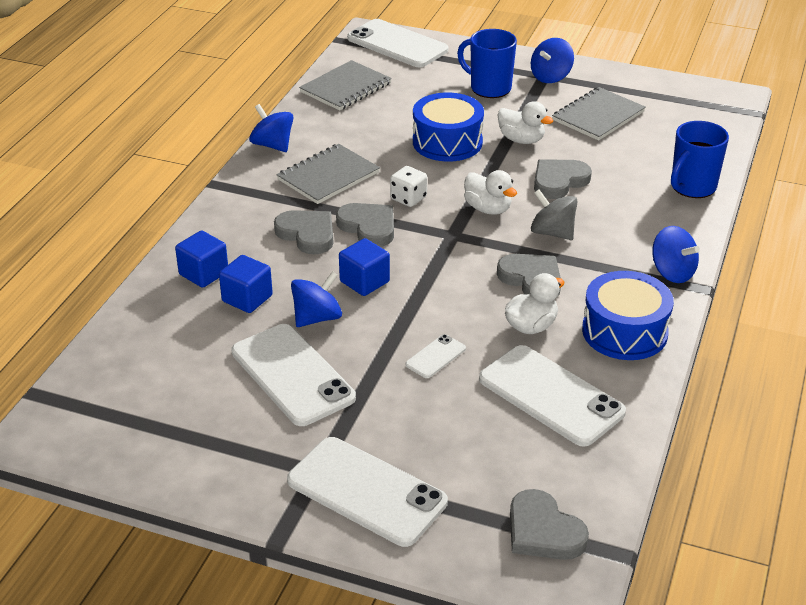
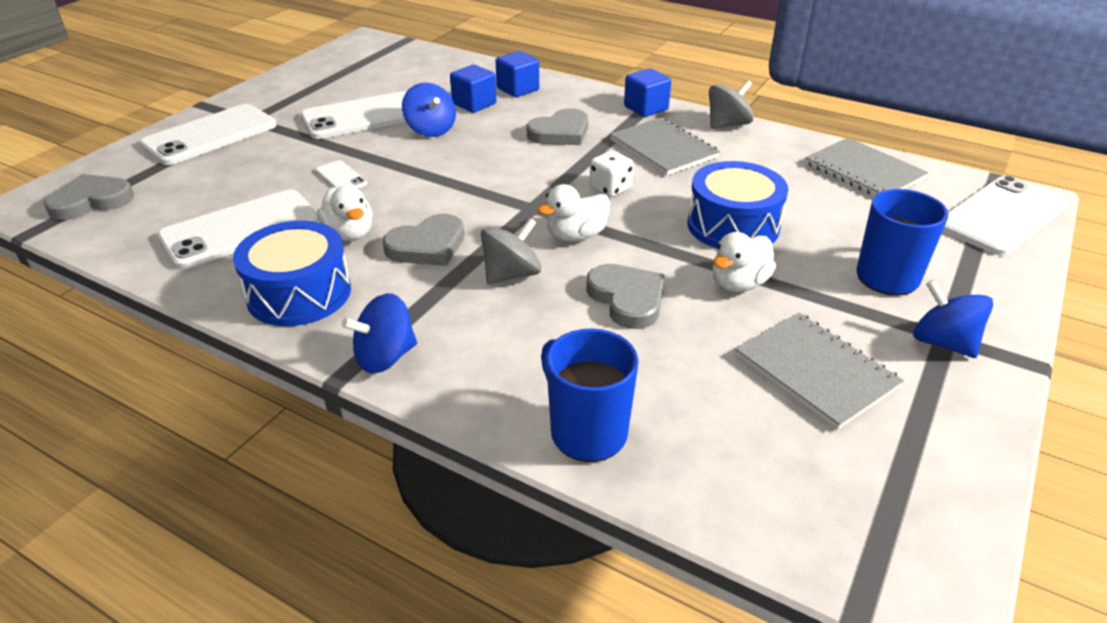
camera: 100 degrees right, 0 degrees up
blue spinning top [249,104,294,152] -> grey spinning top [709,80,754,129]
grey heart [336,203,394,247] -> none
blue cube [339,238,390,296] -> blue cube moved to [624,69,671,117]

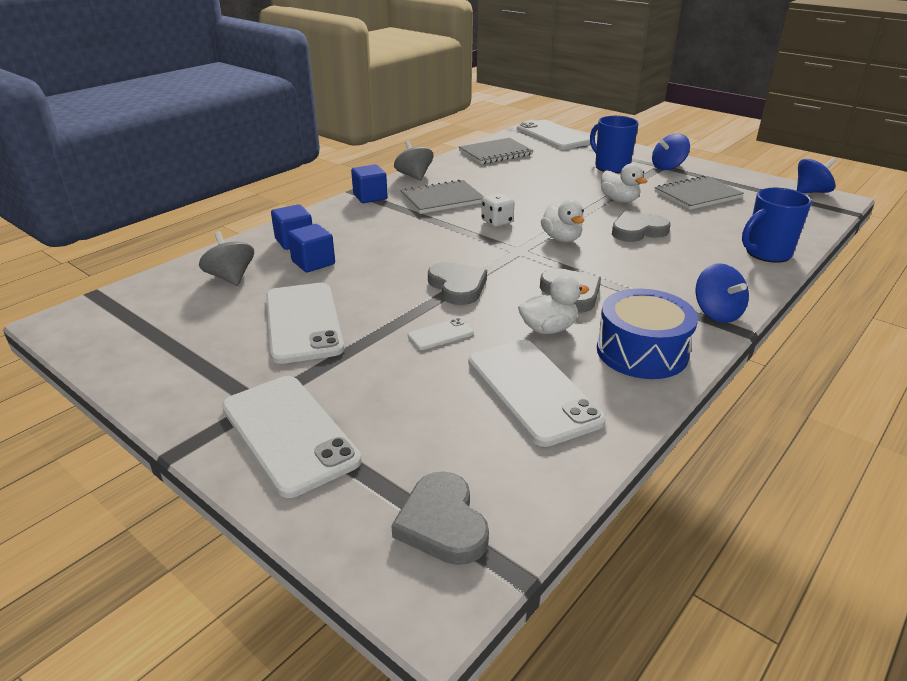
camera: 80 degrees left, 5 degrees down
blue spinning top [402,83,456,137] -> blue spinning top moved to [797,158,836,193]
grey spinning top [481,218,542,285] -> grey spinning top moved to [199,231,254,286]
grey heart [527,108,588,145] -> grey heart moved to [428,262,487,305]
blue drum [687,161,788,248] -> none

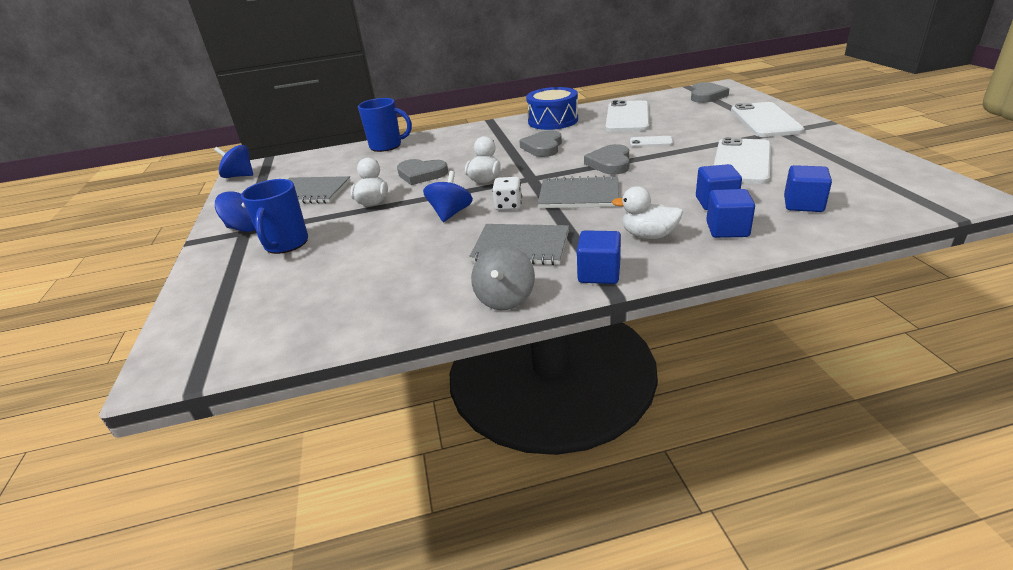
camera: 140 degrees left, 0 degrees up
grey spinning top [199,231,254,286] -> blue cube [784,165,832,212]
grey notebook [459,138,534,164] -> grey notebook moved to [538,175,619,208]
white phone [517,120,590,150] -> none
white duck [518,275,589,334] -> white duck moved to [612,186,683,239]
blue spinning top [695,263,749,323] -> blue spinning top moved to [423,171,473,222]

